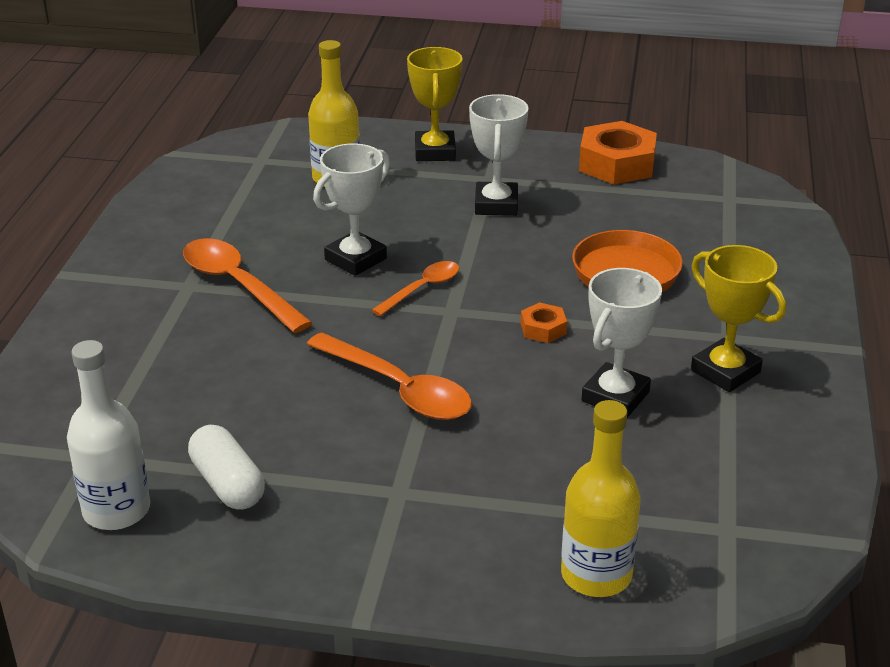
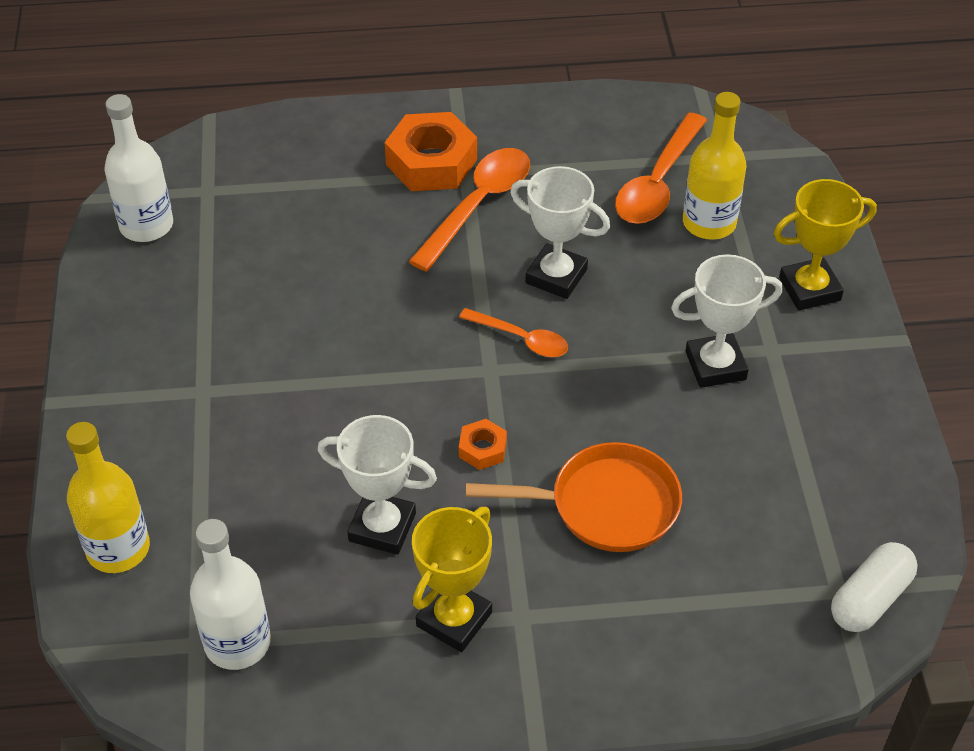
camera: 75 degrees right, 15 degrees up
white capsule [188,425,265,510] -> white capsule moved to [831,542,918,632]
orange spoon [306,333,472,420] -> orange spoon moved to [615,112,707,224]
orange nut [579,121,657,184] -> orange nut moved to [385,112,477,191]
none -> white bottle [190,519,271,670]

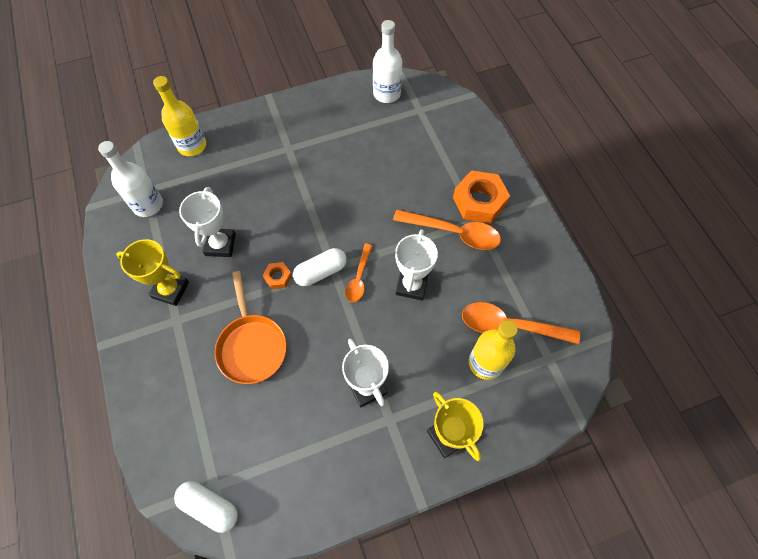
camera: 75 degrees right, 15 degrees up
none -> white capsule [293,248,347,286]

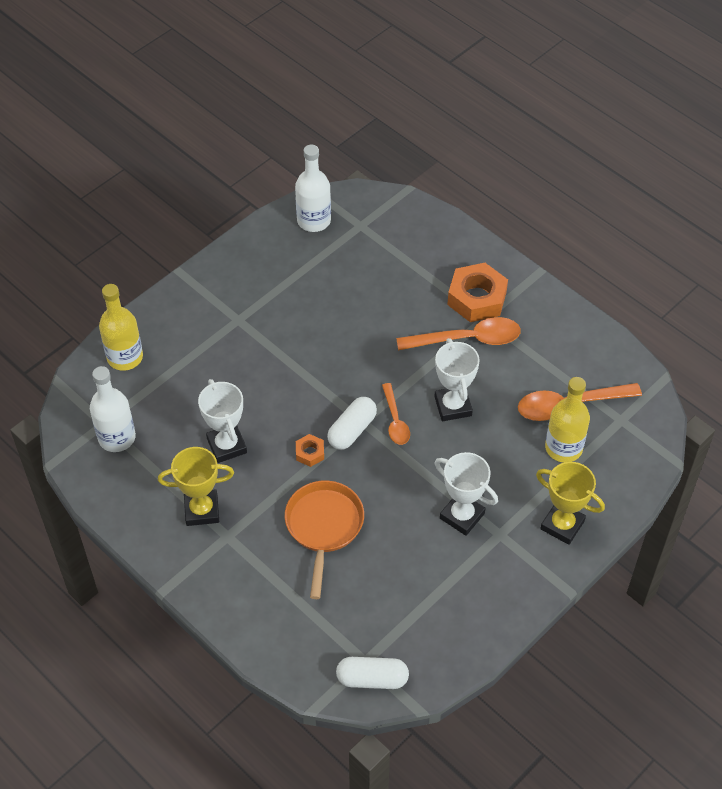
camera: 25 degrees left, 10 degrees down
orange pan [215,271,287,384] -> orange pan turned 135 degrees counterclockwise [285,481,364,599]

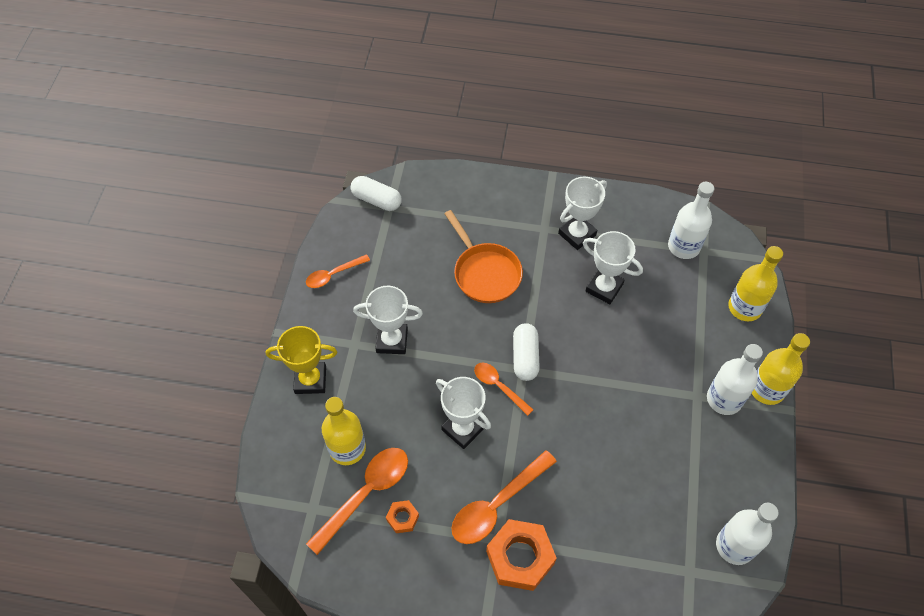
camera: 145 degrees right, 5 degrees up
yellow trophy [158,447,234,526] -> white trophy [558,177,607,250]
orange nut [296,434,324,467] -> orange nut moved to [386,500,419,533]
white capsule [336,657,409,689] -> white capsule turned 60 degrees clockwise [351,176,402,211]
none -> orange spoon [306,254,370,288]
none -> white bottle [707,344,763,415]
none -> yellow bottle [752,333,810,405]

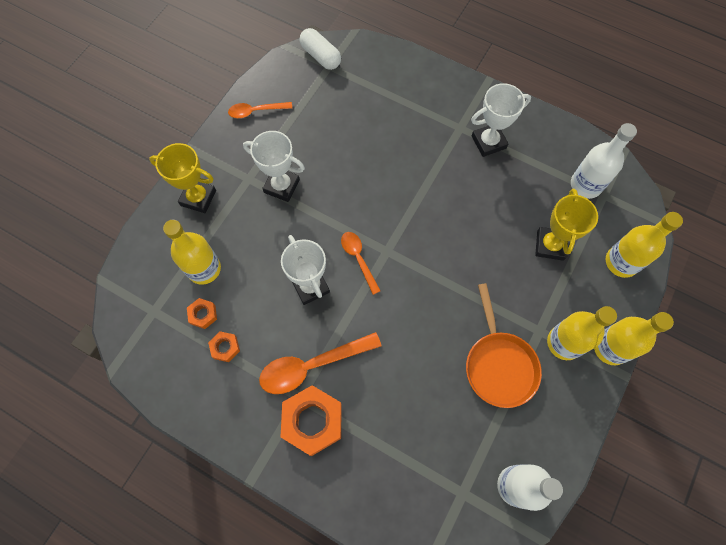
camera: 20 degrees right, 10 degrees up
orange spoon [306,448,408,555] -> orange nut [187,298,217,329]
orange pan [444,210,523,303] -> orange pan moved to [466,283,542,408]
white capsule [513,323,540,381] -> none
white trophy [583,231,643,304] -> none
white bottle [707,344,763,415] -> yellow bottle [547,306,617,360]
none -> yellow trophy [535,189,598,261]

